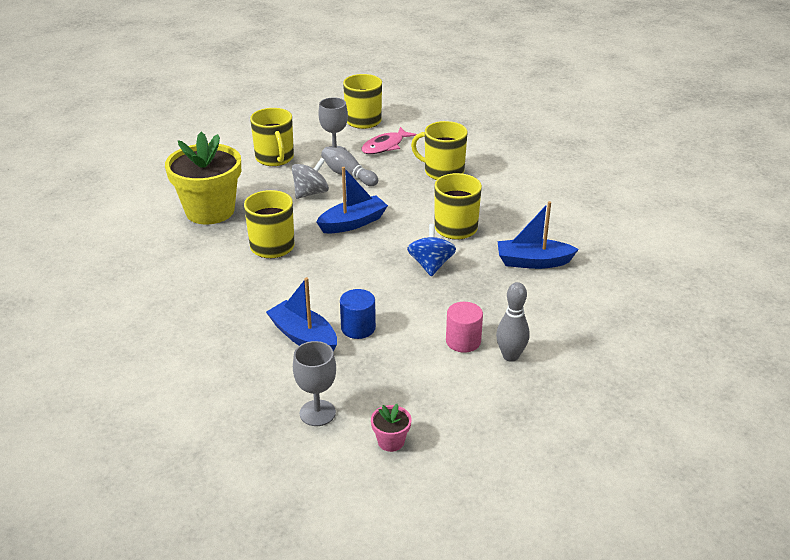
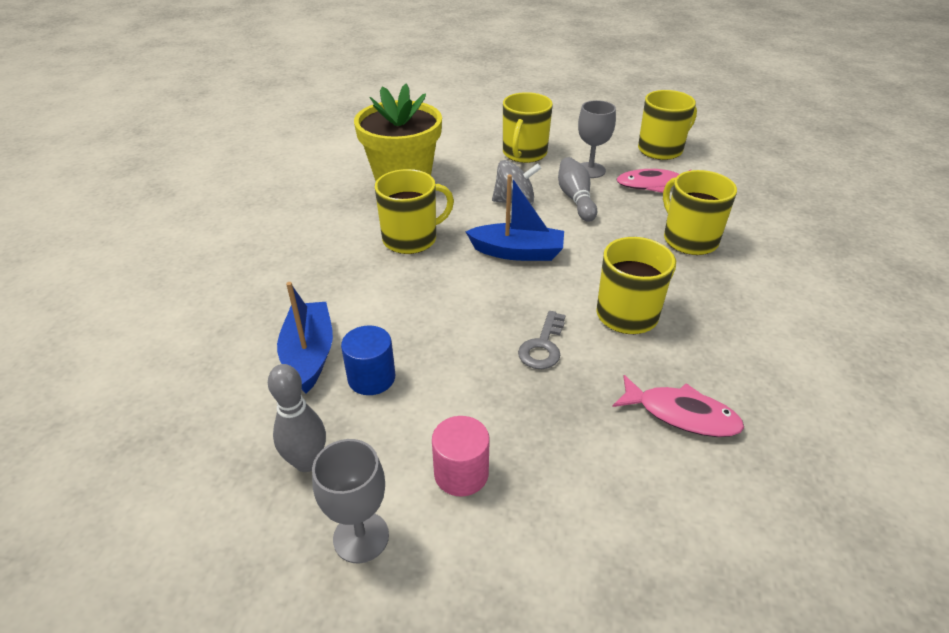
camera: 40 degrees right, 5 degrees up
grey goblet [293,341,336,426] -> grey goblet moved to [312,439,389,563]
pink flower pot [371,404,411,452] -> none
blue spinning top [407,224,456,277] -> grey key [518,311,566,369]
grey bowling pin [496,282,530,362] -> grey bowling pin moved to [268,364,326,472]
blue boat [497,201,579,269] -> pink fish [612,375,744,437]

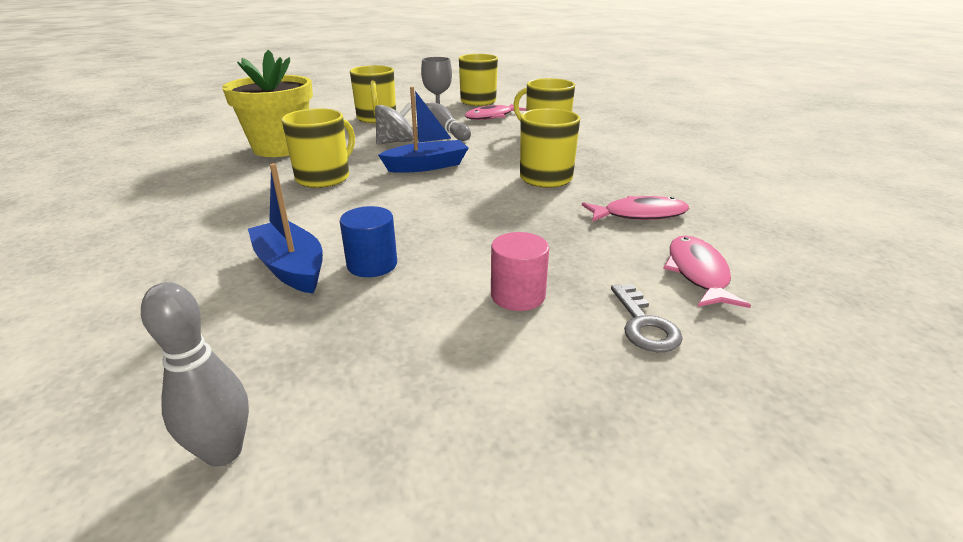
camera: 30 degrees left, 10 degrees down
grey bowling pin [268,364,326,472] -> grey bowling pin moved to [141,282,249,467]
grey goblet [312,439,389,563] -> none
grey key [518,311,566,369] -> grey key moved to [611,284,683,352]
none -> pink fish [663,235,751,308]

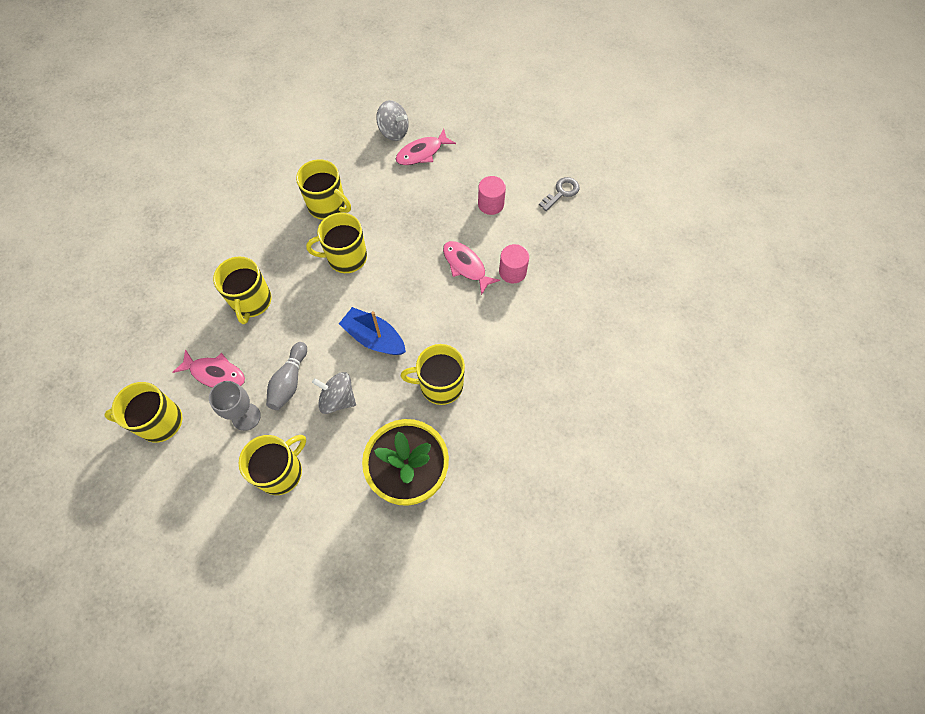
camera: 125 degrees left, 35 degrees up
grey bowling pin [141,282,249,467] -> none
blue boat [248,163,323,294] -> none
blue cylinder [340,206,397,277] -> pink cylinder [499,244,529,283]
pink fish [582,196,689,222] -> pink fish moved to [443,241,500,295]
grey key [611,284,683,352] -> grey key moved to [539,177,579,211]
none -> yellow mug [296,159,351,220]
none -> grey spinning top [376,100,409,141]

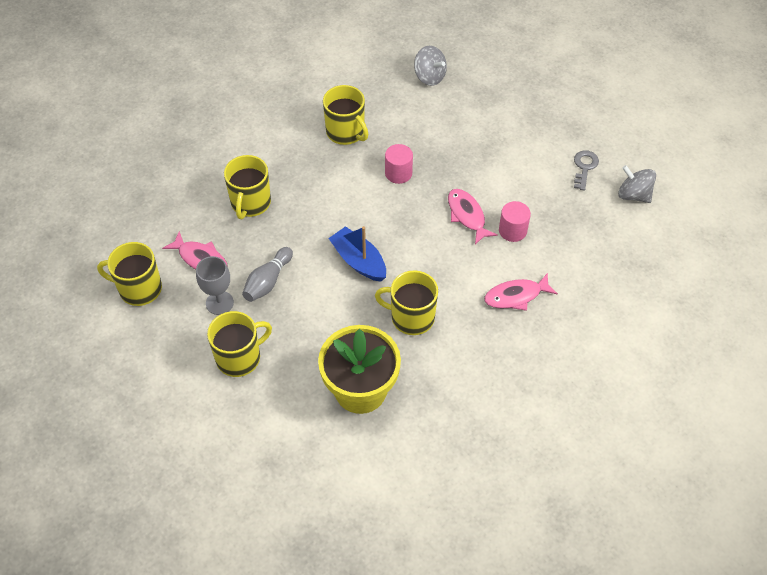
camera: 15 degrees right, 10 degrees down
yellow mug [306,213,367,273] -> none
grey spinning top [312,372,356,414] -> grey spinning top moved to [618,165,656,203]
pink fish [396,129,456,165] -> pink fish moved to [484,273,558,311]
pink cylinder [478,176,506,215] -> pink cylinder moved to [385,144,413,184]
grey key [539,177,579,211] -> grey key turned 45 degrees counterclockwise [574,150,599,191]

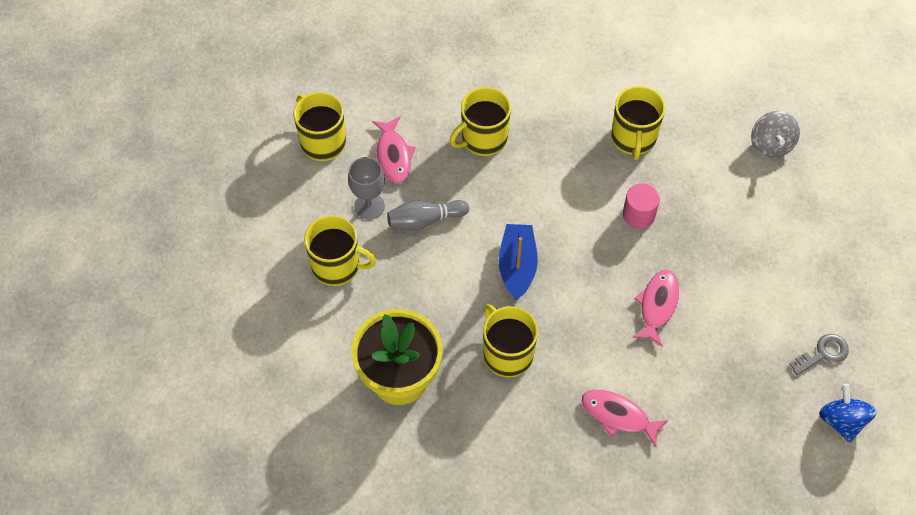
camera: 45 degrees right, 5 degrees up
pink cylinder [499,201,531,242] -> none
grey spinning top [618,165,656,203] -> blue spinning top [819,384,877,443]

